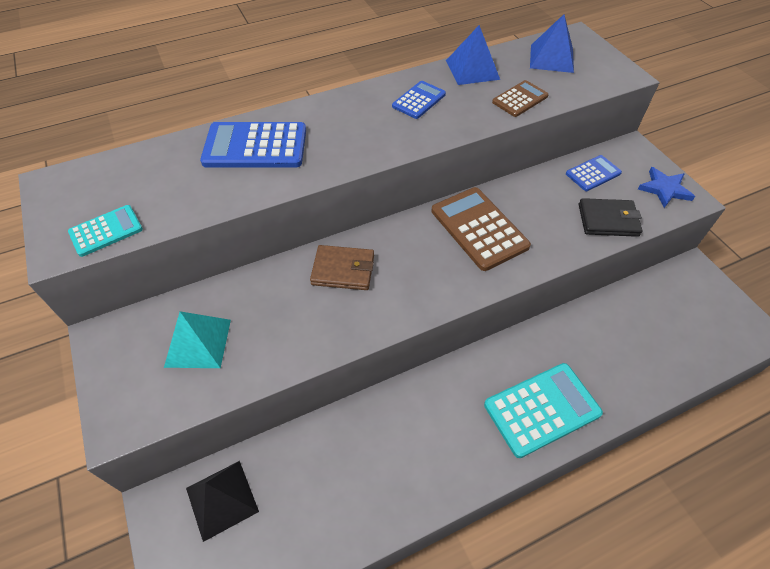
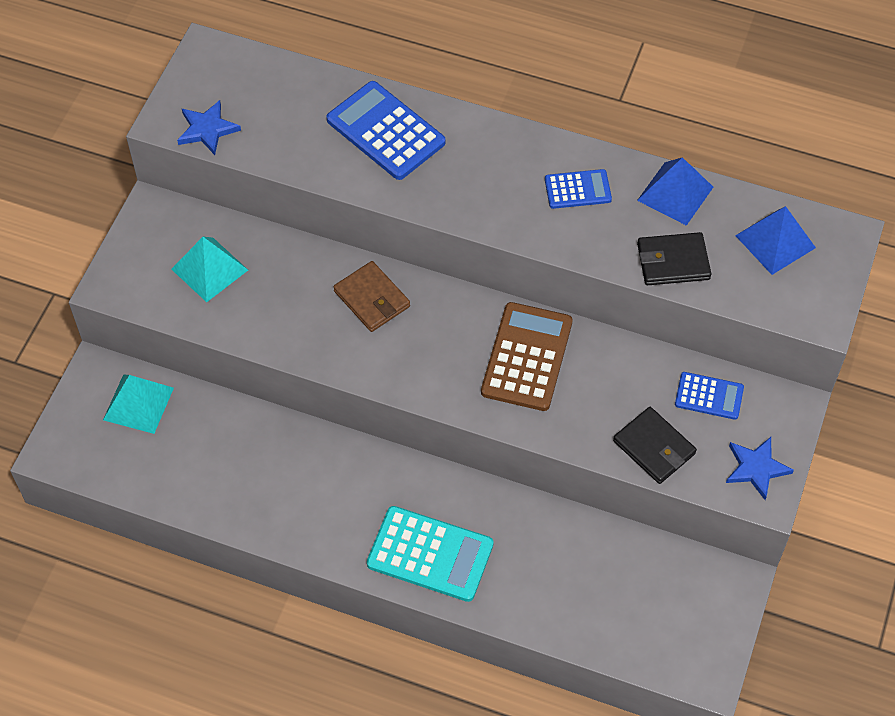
camera: 45 degrees right, 5 degrees up
turquoise calculator [68,205,143,257] -> blue star [177,100,241,155]
black pyramid [186,461,259,542] -> turquoise pyramid [103,374,174,434]
brown calculator [492,80,549,117] -> black wallet [637,232,711,285]

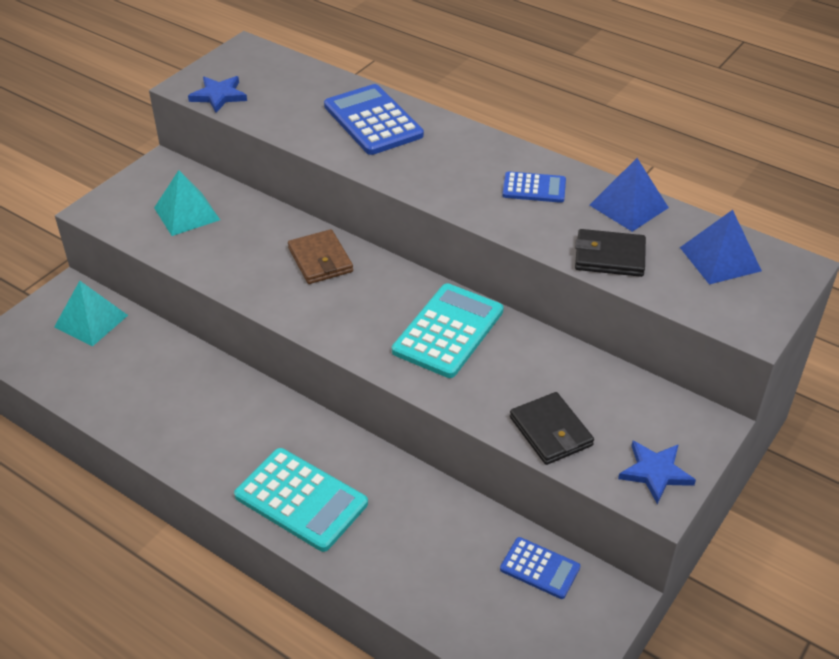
camera: 15 degrees right, 15 degrees down
brown calculator [481,302,573,411] -> turquoise calculator [392,283,504,378]
blue calculator [675,372,744,420] -> blue calculator moved to [500,537,580,599]

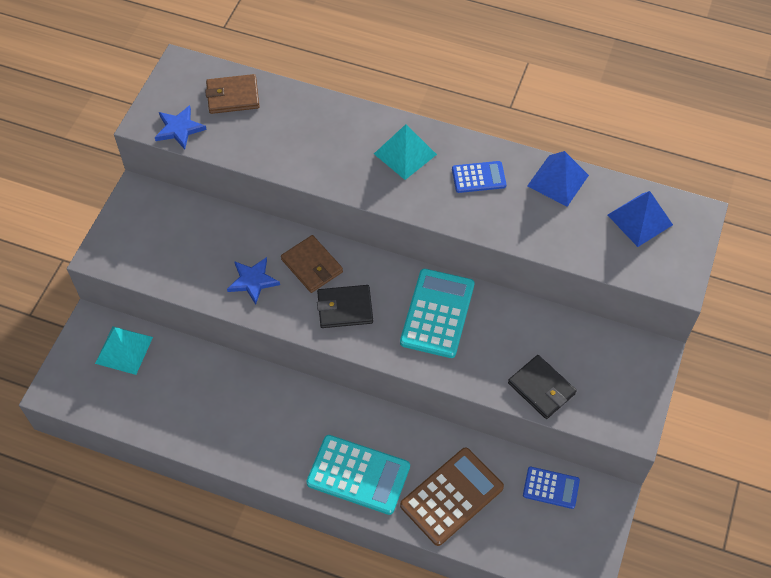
camera: 15 degrees left, 15 degrees up
turquoise pyramid [154,170,220,236] -> turquoise pyramid moved to [374,124,437,180]
blue calculator [324,84,424,155] -> none
black wallet [575,229,646,277] -> black wallet moved to [317,285,373,328]
blue star [618,441,696,504] -> blue star moved to [227,257,280,305]
none -> brown wallet [205,74,260,114]
none -> brown calculator [400,447,504,546]

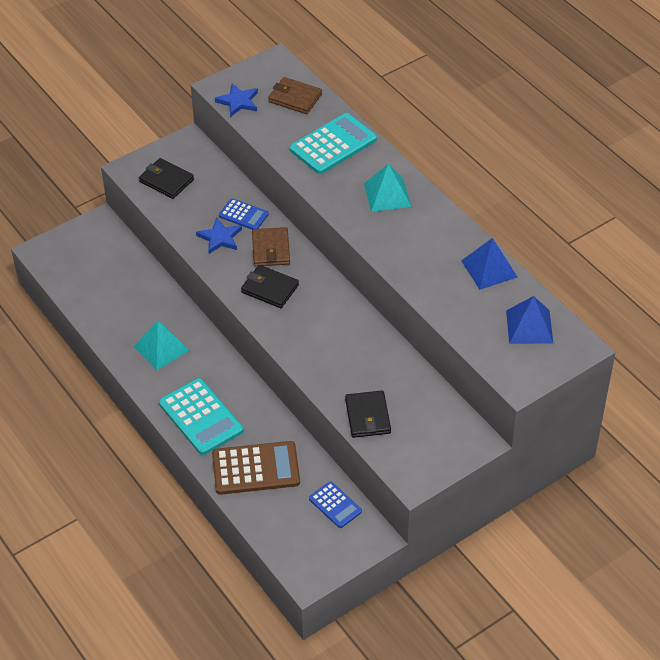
camera: 35 degrees right, 10 degrees down
turquoise pyramid [95,327,153,375] -> turquoise pyramid moved to [134,321,190,370]
turquoise calculator [400,269,474,358] -> turquoise calculator moved to [290,113,377,174]
blue calculator [452,161,506,193] -> blue calculator moved to [219,198,269,230]
none -> black wallet [139,158,194,199]

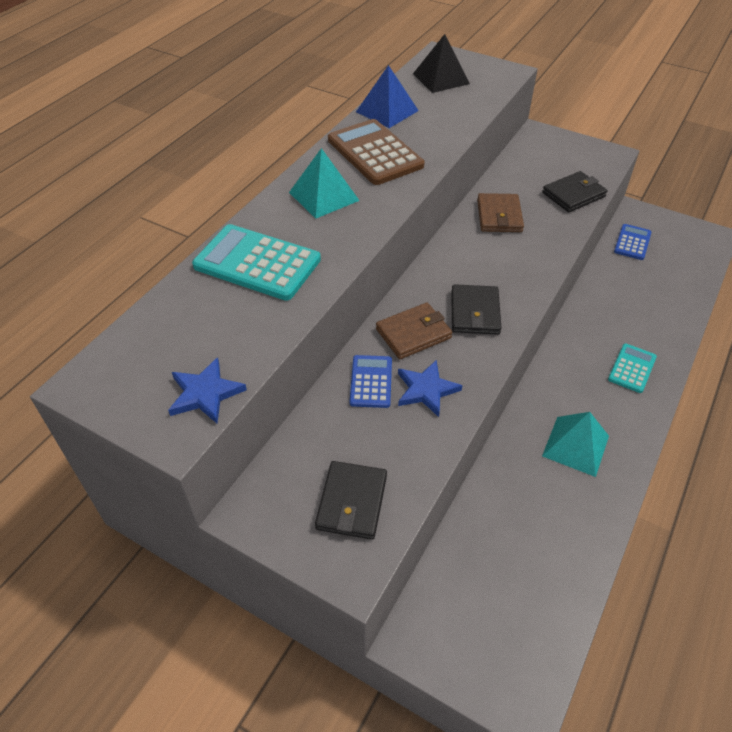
camera: 115 degrees left, 0 degrees up
turquoise calculator [159,378,244,455] -> turquoise calculator [608,343,657,393], size x0.57
brown calculator [212,441,300,495] -> brown calculator moved to [328,119,424,185]
brown wallet [268,77,322,114] -> brown wallet moved to [477,193,524,232]
blue pyramid [506,296,553,344] -> black pyramid [413,34,470,93]

